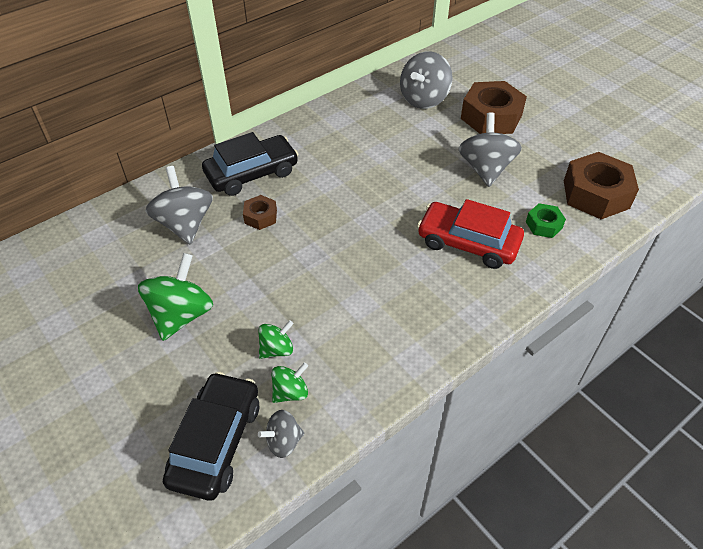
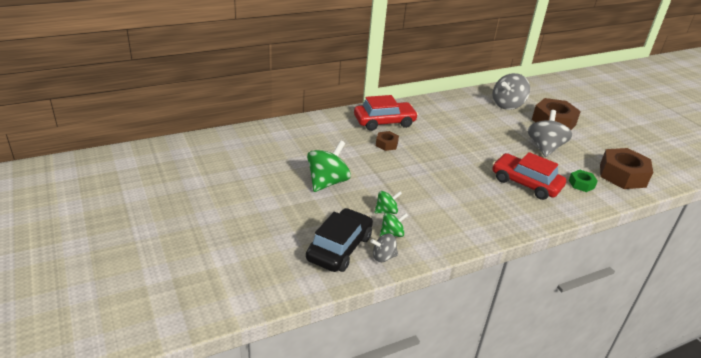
camera: 10 degrees right, 15 degrees down
grey spinning top [146,166,213,244] -> none
black car [202,132,298,196] -> red car [354,95,418,131]

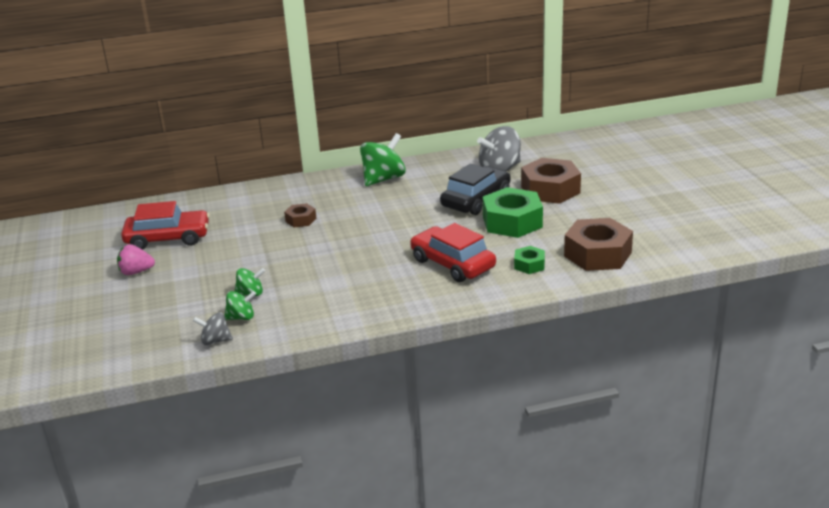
camera: 15 degrees right, 5 degrees down
black car [306,208,373,272] -> black car moved to [440,164,511,215]
green spinning top [307,140,351,192] -> green spinning top moved to [360,133,406,186]
red car [354,95,418,131] -> red car moved to [121,201,210,250]
grey spinning top [528,110,572,157] -> green nut [483,187,543,238]
none -> pink strawberry [117,244,155,275]

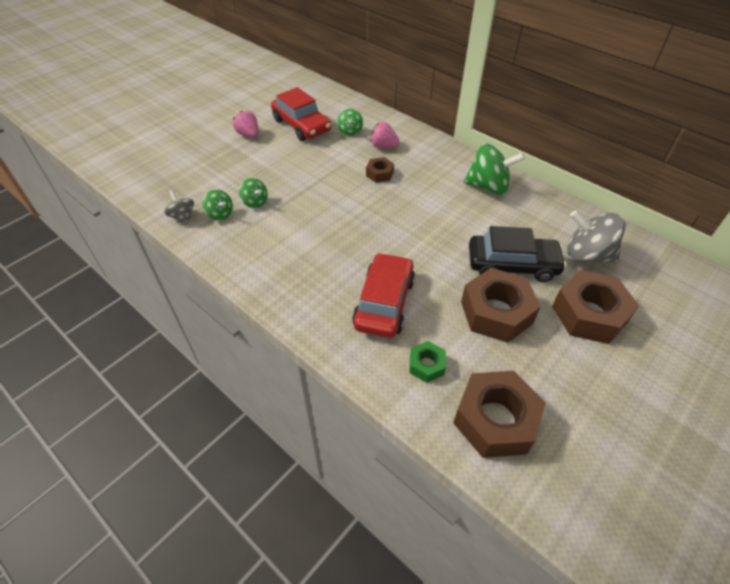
camera: 55 degrees right, 20 degrees up
green nut [483,187,543,238] -> brown nut [461,268,540,343]
none -> green spinning top [337,109,363,136]
none -> pink strawberry [370,122,400,148]

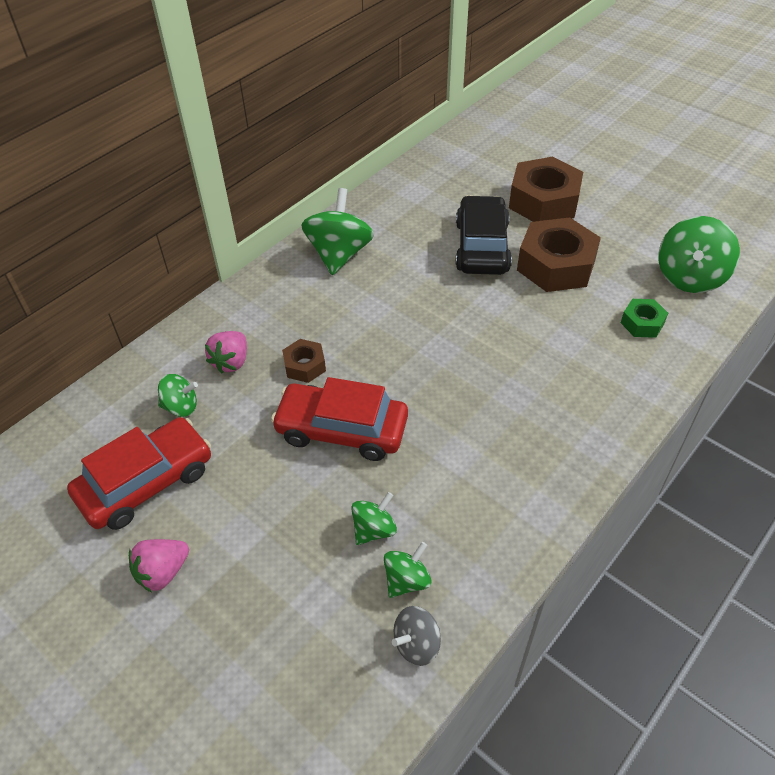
camera: 90 degrees left, 0 degrees up
red car [352,253,415,338] -> red car moved to [271,377,408,461]
brown nut [453,371,546,458] -> green spinning top [658,216,740,293]
grey spinning top [567,210,625,263] -> none

